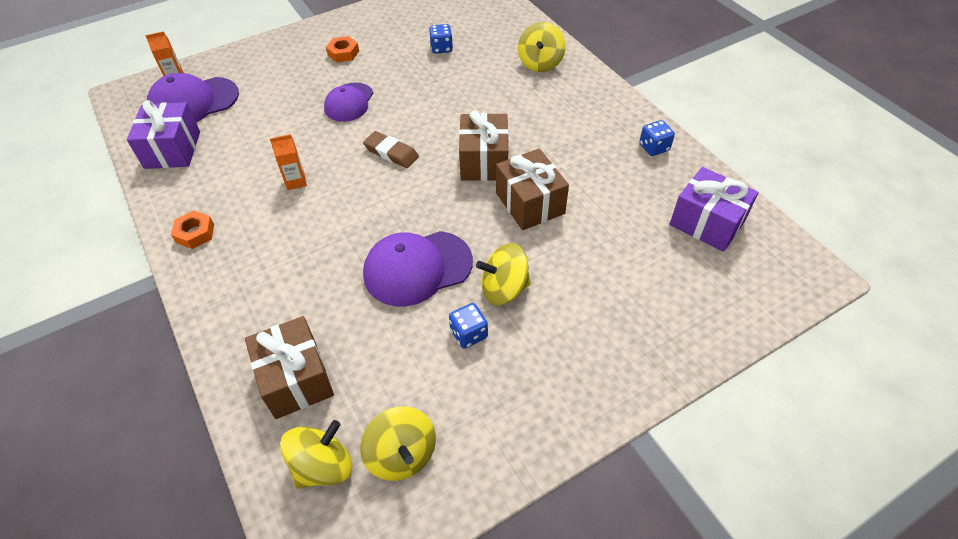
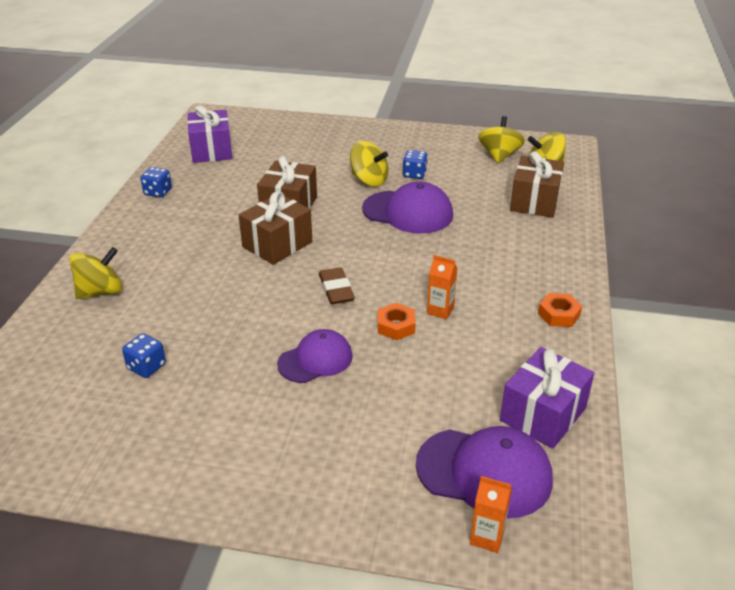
camera: 140 degrees left, 15 degrees down
orange nut [326,36,359,62] -> orange nut moved to [378,303,416,340]

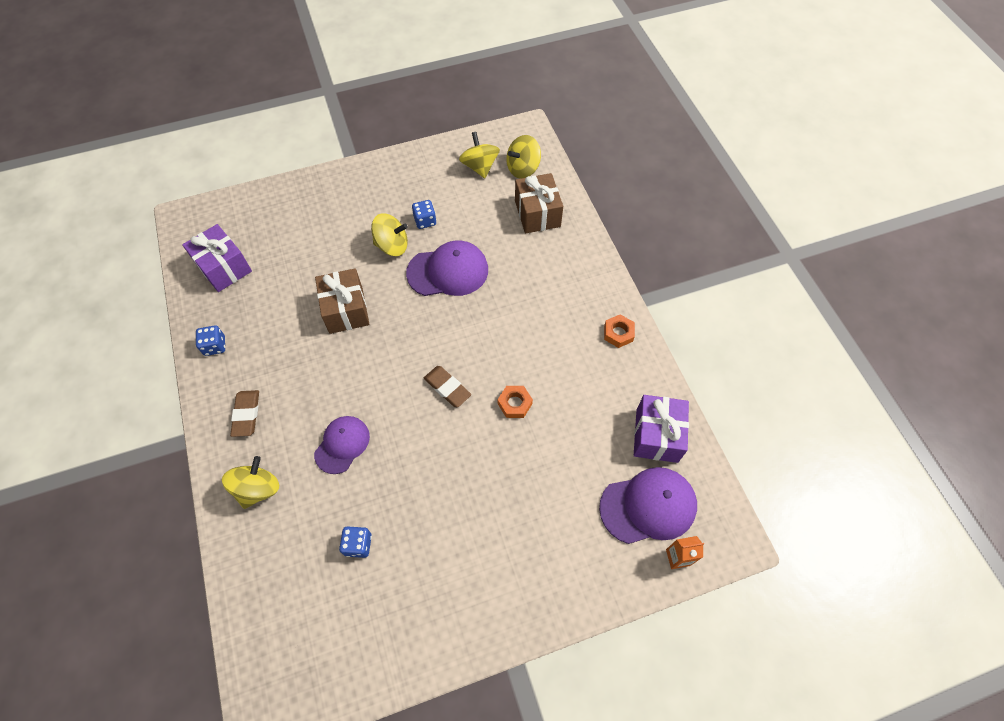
camera: 30 degrees left, 25 degrees up
brown gift [239,191,312,265] -> none
purple cap [277,329,353,383] -> purple cap moved to [314,416,370,474]
orange carton [427,255,458,319] -> none
none -> brown eraser [230,390,259,437]

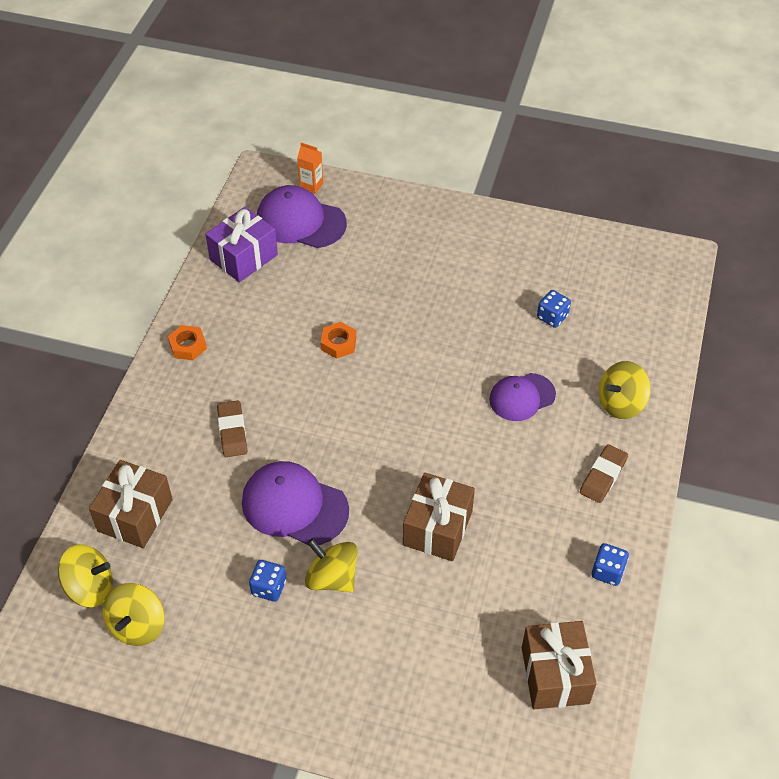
camera: 145 degrees left, 10 degrees down
purple gift [182,224,252,292] -> brown gift [522,621,597,709]
brown eraser [424,366,471,407] -> brown eraser moved to [217,400,247,457]

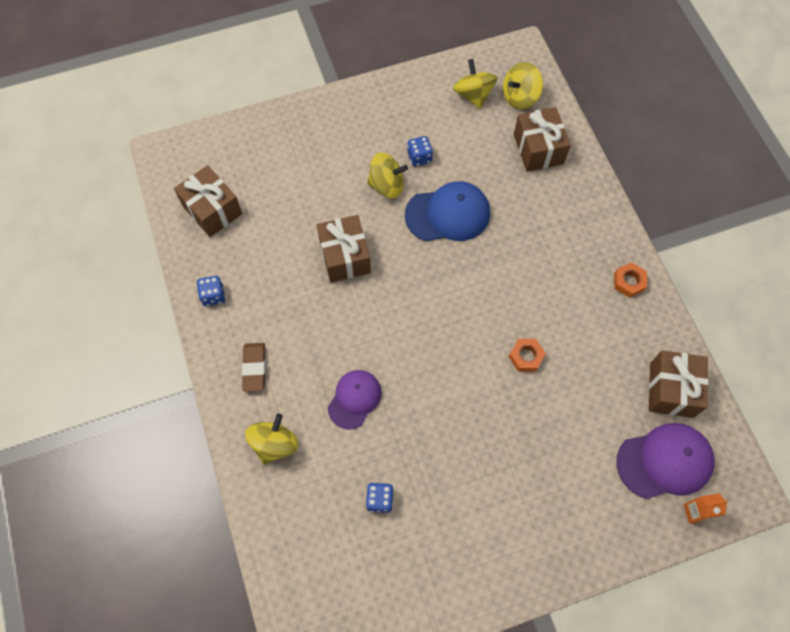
camera: 145 degrees right, 15 degrees up
purple gift [205,207,278,282] -> brown gift [649,350,708,418]
brown eraser [217,400,247,457] -> none
purple cap [242,461,349,545] -> blue cap [405,181,490,241]

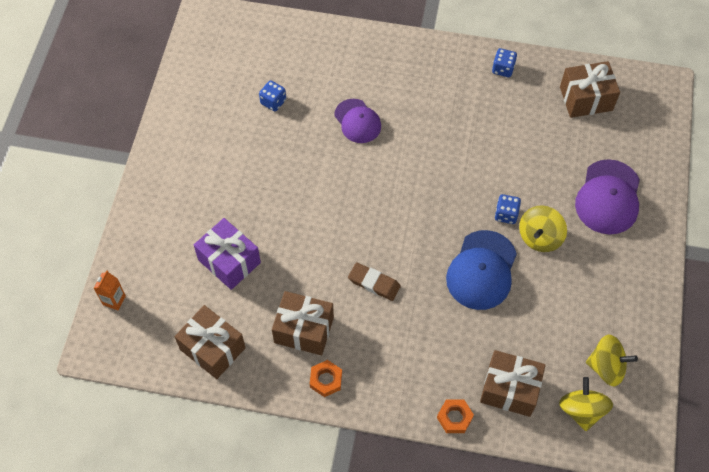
camera: 120 degrees right, 5 degrees down
brown eraser [242,343,266,392] -> brown eraser moved to [348,262,401,301]
yellow spinning top [245,413,298,464] -> none
brown gift [317,215,371,282] -> brown gift moved to [272,291,334,355]
blue dice [407,136,433,167] -> blue dice moved to [495,194,521,224]
orange nut [509,339,546,372] -> orange nut moved to [437,399,474,433]
purple cap [616,423,715,499] -> purple cap moved to [575,159,640,234]
none -> purple gift [194,218,261,290]

